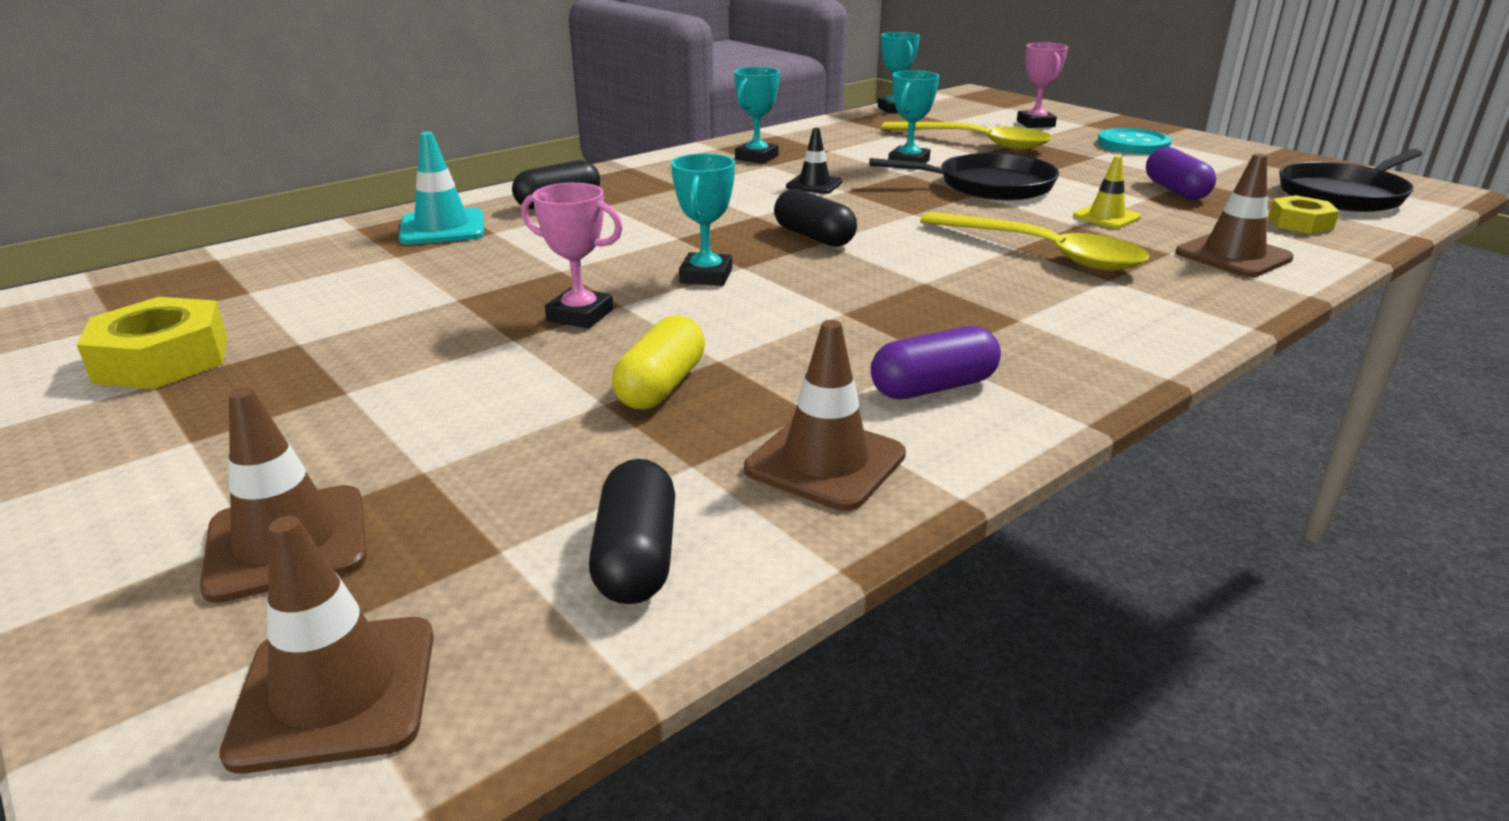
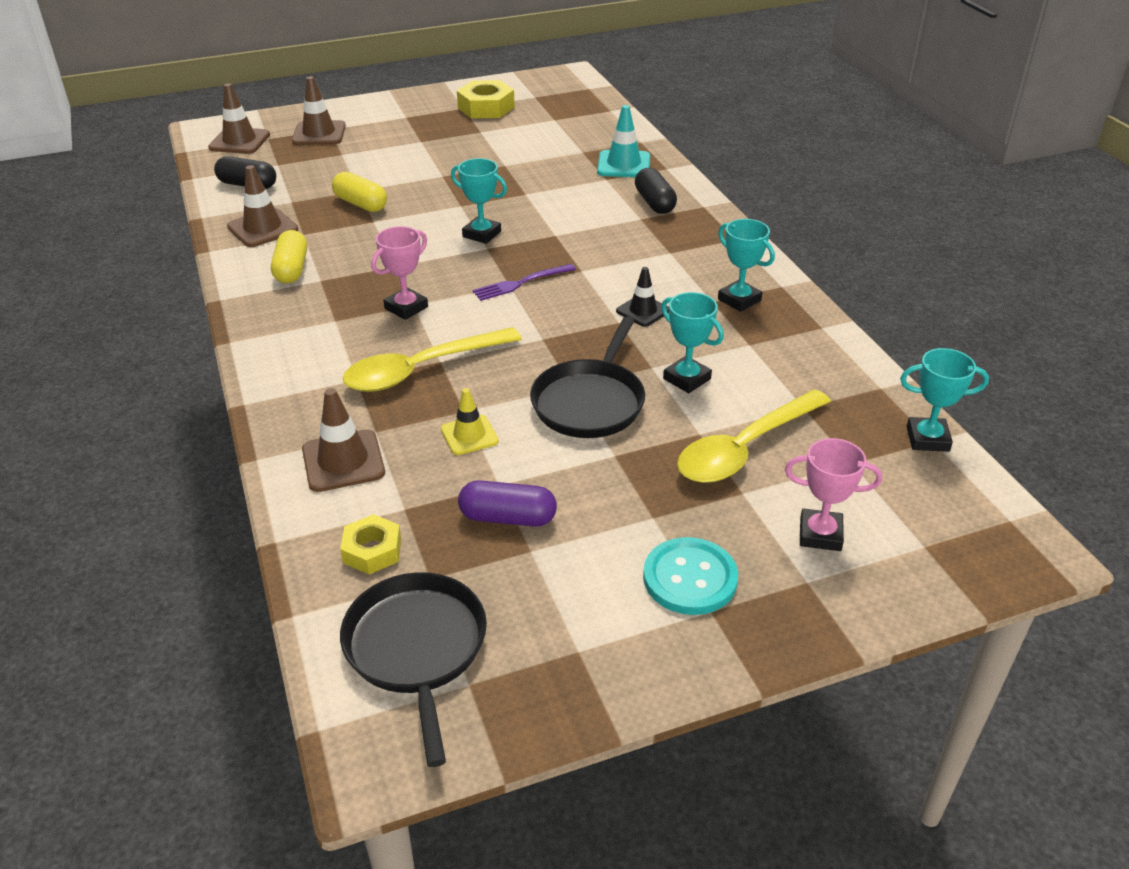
camera: 110 degrees right, 10 degrees up
pink trophy [521,183,623,328] -> pink trophy moved to [371,226,428,320]
black capsule [774,189,857,247] -> purple fork [473,264,576,301]
purple capsule [871,326,1001,399] -> yellow capsule [271,230,307,284]

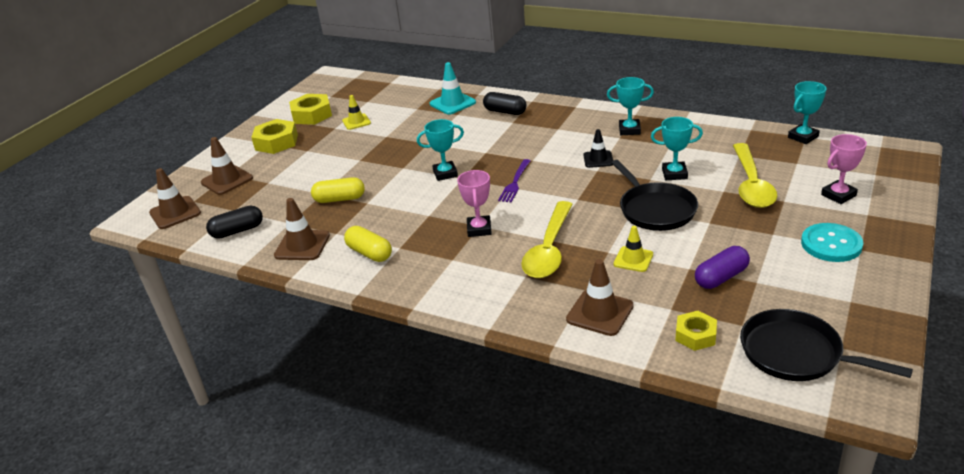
camera: 40 degrees left, 5 degrees down
none -> yellow nut [251,119,298,154]
none -> yellow traffic cone [342,95,371,130]

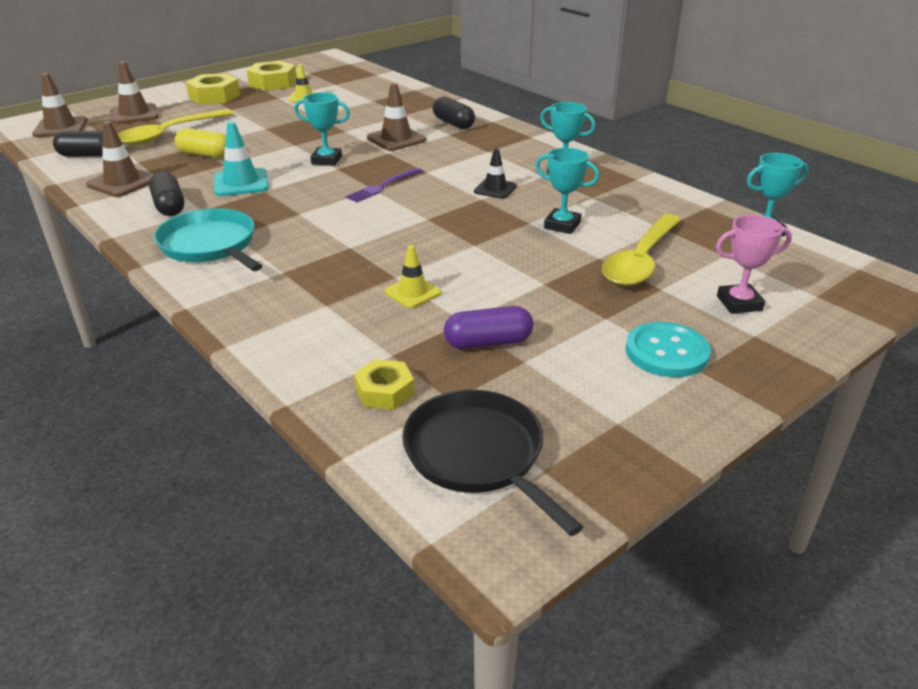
camera: 20 degrees right, 0 degrees up
yellow capsule [344,226,392,262] -> black capsule [149,172,184,216]
turquoise traffic cone [430,62,476,115] -> turquoise traffic cone moved to [214,121,269,196]
pink trophy [457,170,492,237] -> none
yellow spoon [521,201,573,278] -> yellow spoon moved to [118,109,234,146]
brown traffic cone [566,259,634,336] -> brown traffic cone moved to [367,83,426,151]
black pan [612,160,698,231] -> none
none -> turquoise pan [154,208,262,271]

